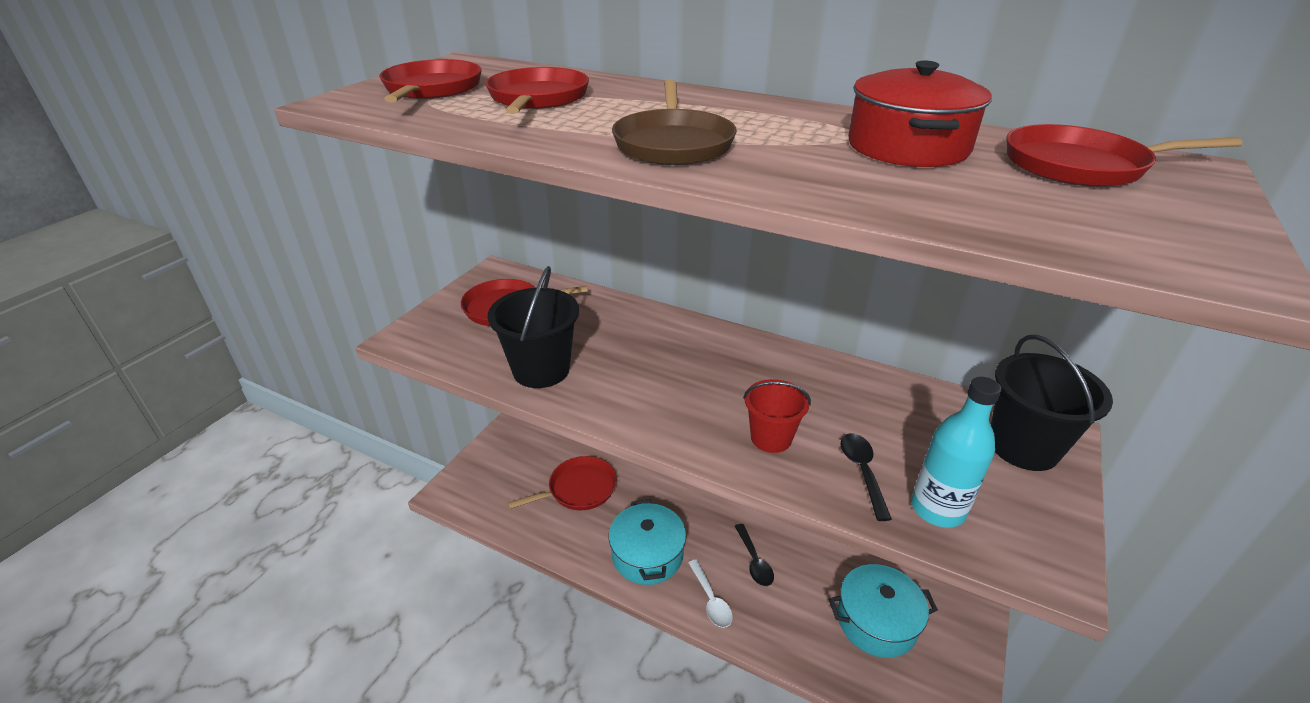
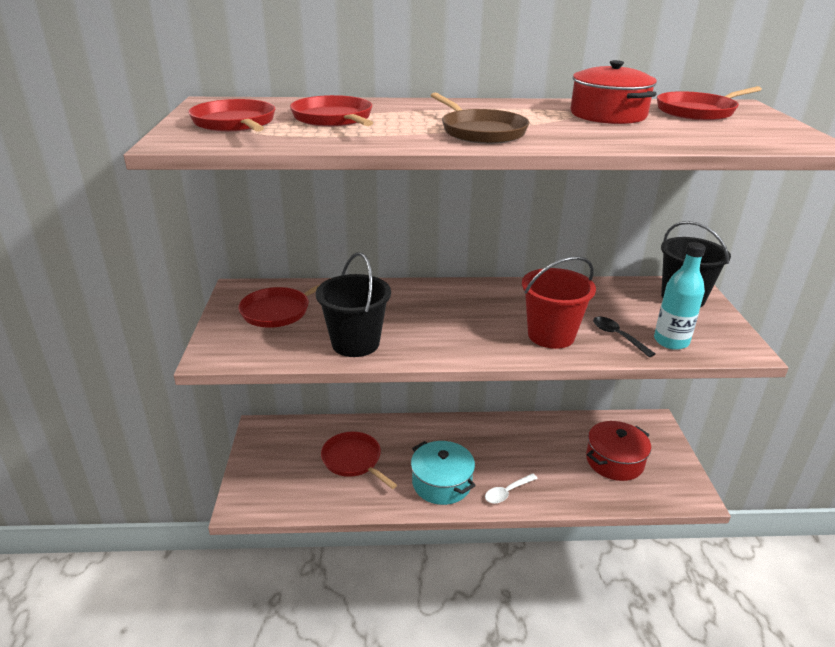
camera: 30 degrees left, 5 degrees down
red pan [507,456,617,510] -> red pan turned 75 degrees counterclockwise [321,432,397,489]
white spoon [688,559,733,628] -> white spoon turned 105 degrees clockwise [485,473,538,504]
black spoon [735,524,774,586] -> none
red bucket [743,379,811,453] -> red bucket [522,256,596,349], size x1.57
turquoise pot [829,564,938,658] -> red pot [586,421,651,481]

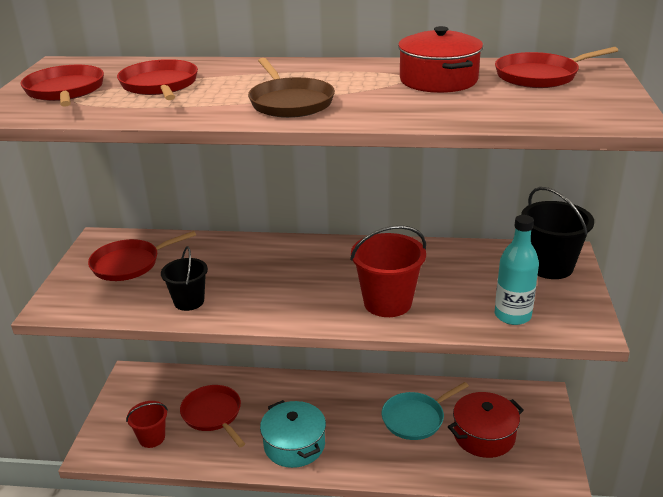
camera: 10 degrees right, 0 degrees up
black bucket [316,252,391,357] -> black bucket [161,246,208,311], size x0.64
white spoon [485,473,538,504] -> none
black spoon [593,317,655,357] -> none
none -> red bucket [126,401,168,448]
none -> turquoise pan [382,382,469,440]

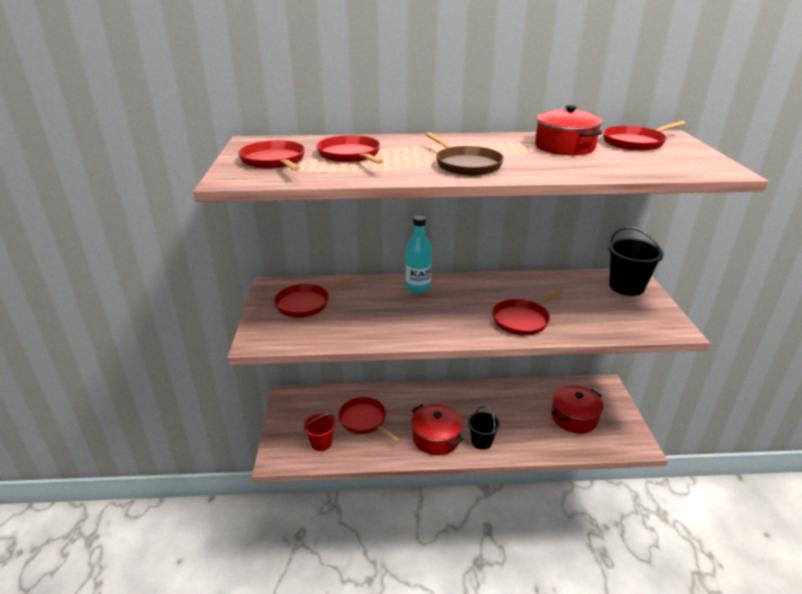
camera: 10 degrees left, 0 degrees up
black bucket [161,246,208,311] -> black bucket moved to [468,406,500,450]
turquoise pot [260,400,326,468] -> red pot [411,404,464,455]
red bucket [350,225,426,317] -> red pan [492,288,563,335]
turquoise pan [382,382,469,440] -> none
turquoise bottle [495,215,539,325] -> turquoise bottle moved to [406,216,432,293]

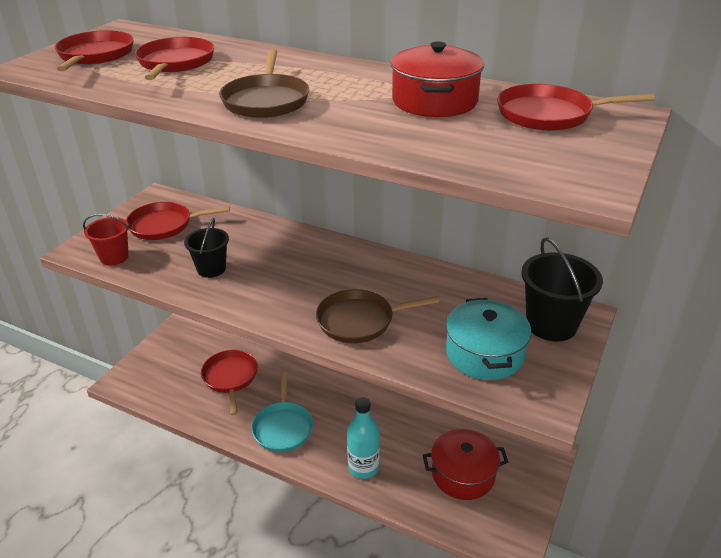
camera: 30 degrees right, 5 degrees up
red bucket [303,413,336,451] -> red bucket moved to [83,214,129,266]
turquoise bottle [406,216,432,293] -> turquoise bottle moved to [347,397,380,479]
red pot [411,404,464,455] -> turquoise pan [251,372,313,452]
black bucket [468,406,500,450] -> black bucket moved to [184,218,229,278]
red pan [492,288,563,335] -> brown pan [316,289,439,343]
none -> turquoise pot [446,298,531,380]

